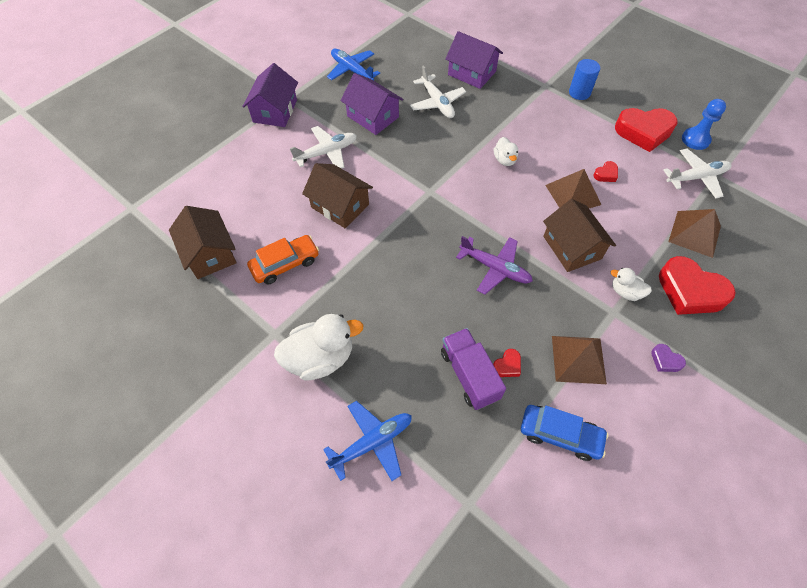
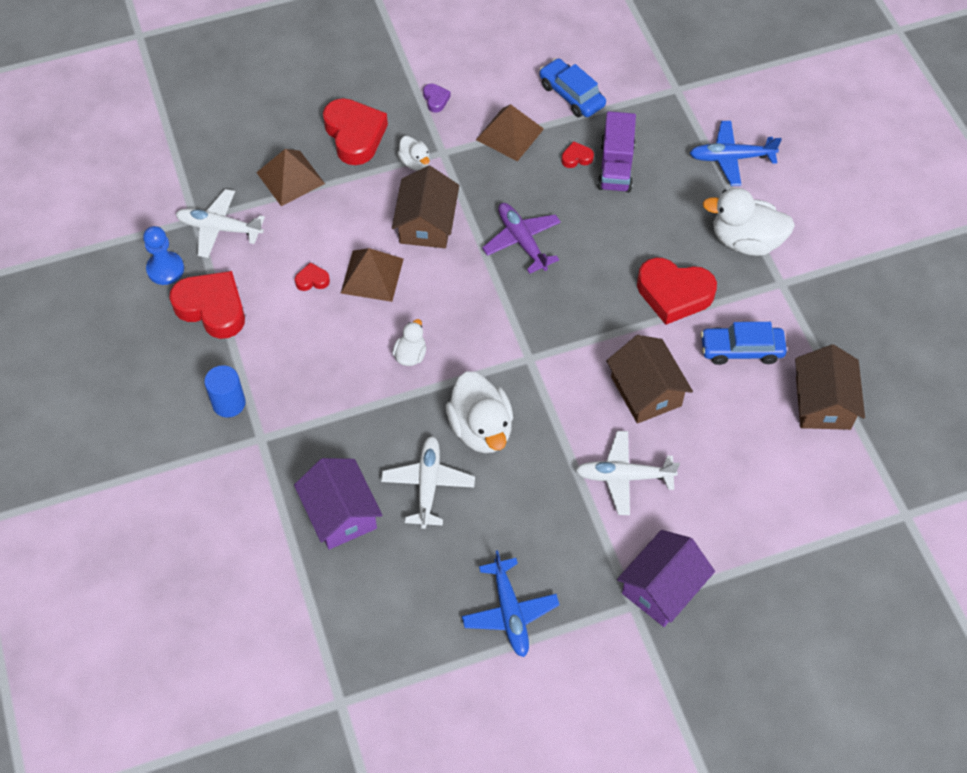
camera: 150 degrees left, 0 degrees up
orange car [247,235,319,284] -> blue car [701,322,787,365]
purple house [340,73,403,135] -> none
none -> white duck [446,371,513,453]
none -> red heart [637,257,717,325]

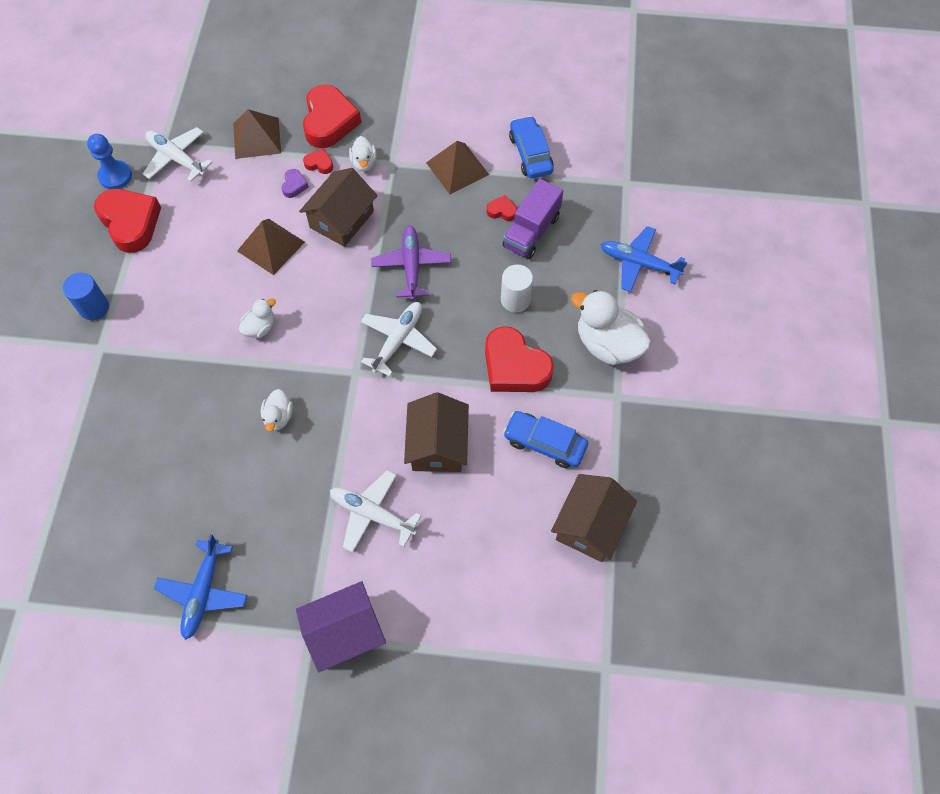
camera: 25 degrees right, 5 degrees up
purple house [294,458,383,550] -> none
red heart [295,262,330,291] -> red heart moved to [303,149,333,174]
white plane [381,436,475,529] -> white plane moved to [361,302,437,377]
purple heart [423,84,451,113] -> purple heart moved to [282,169,309,198]
white duck [446,371,513,453] -> white duck [261,389,293,432], size x0.52
none -> white cylinder [501,265,533,312]

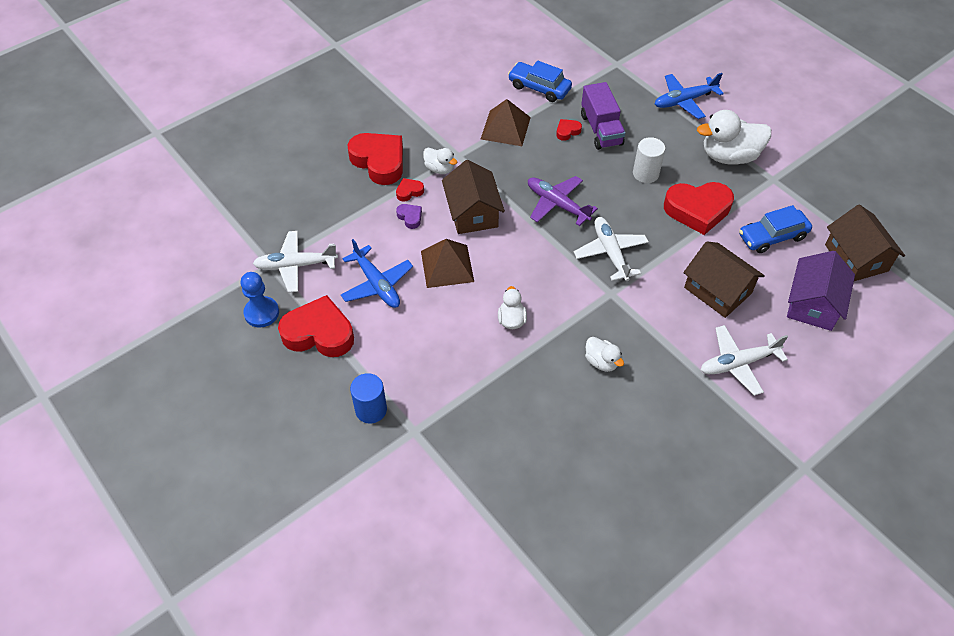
camera: 45 degrees left, 10 degrees down
blue plane [154,534,247,640] -> blue plane moved to [341,239,413,308]
brown pyramid [233,109,281,159] -> none
purple house [296,581,386,672] -> purple house moved to [787,251,855,331]

